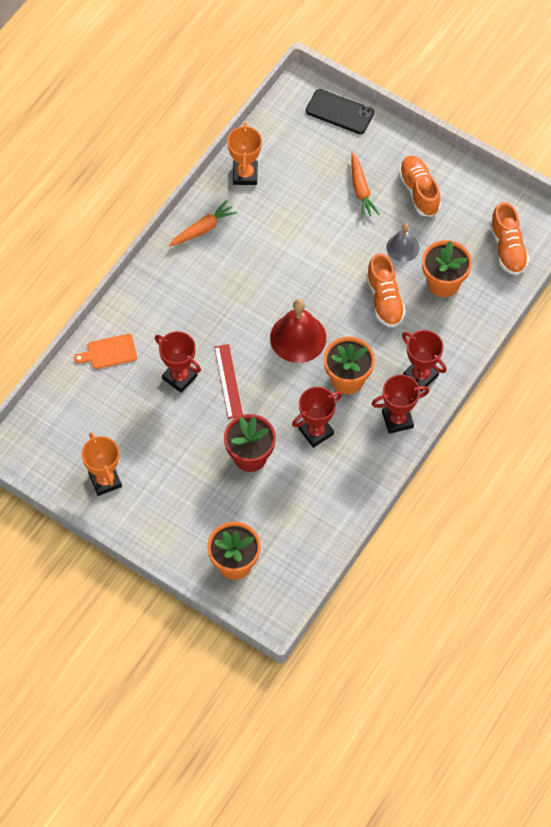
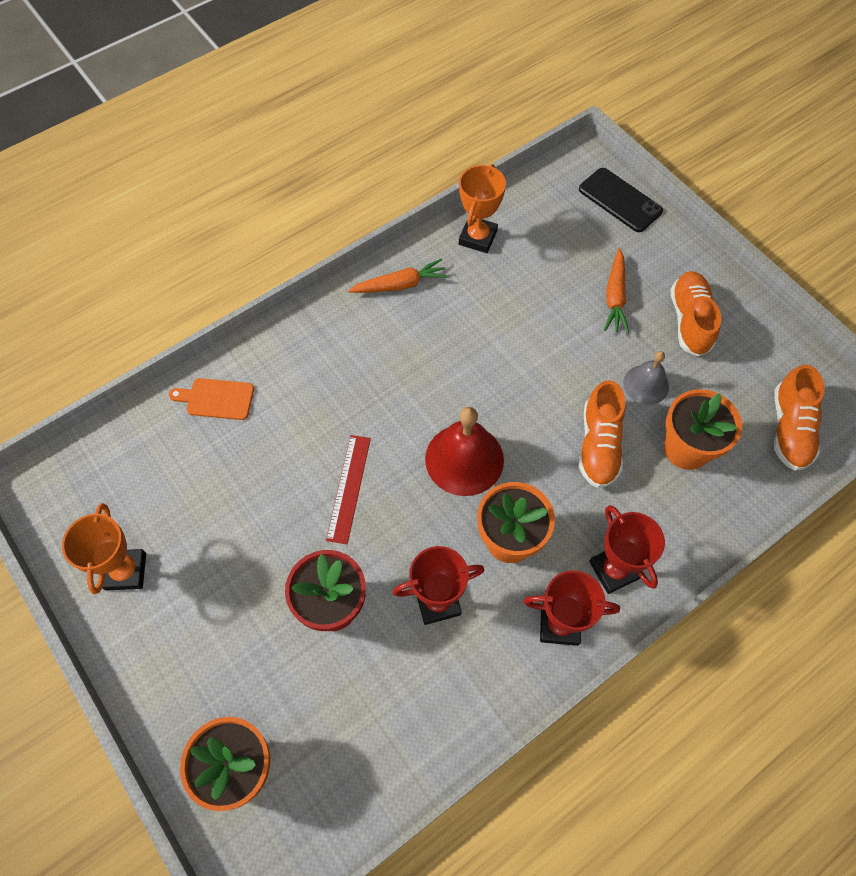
camera: 20 degrees right, 0 degrees up
red trophy [155,331,201,393] -> none

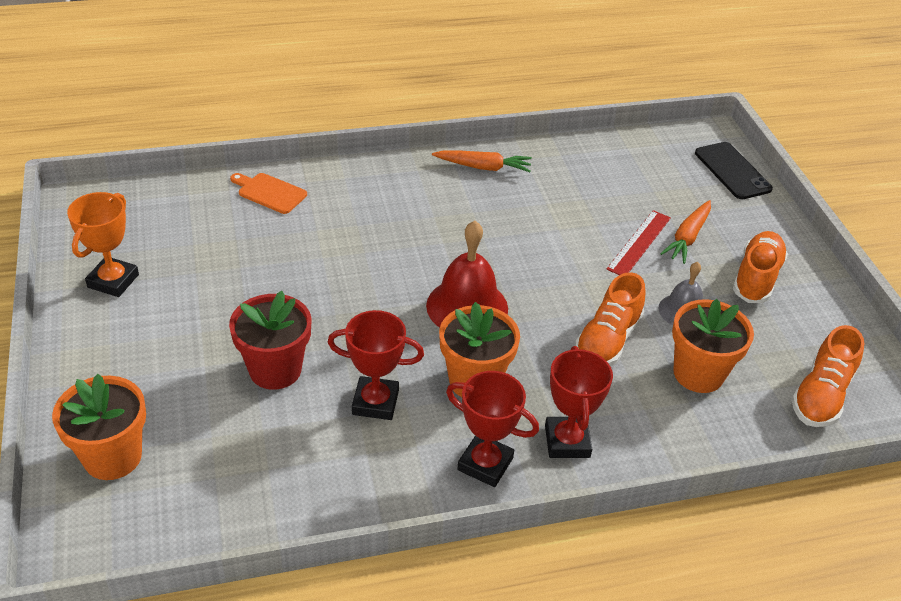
camera: 20 degrees right, 20 degrees down
red ruler [326,435,371,544] -> red ruler moved to [606,210,671,275]
orange trophy [459,164,506,253] -> none

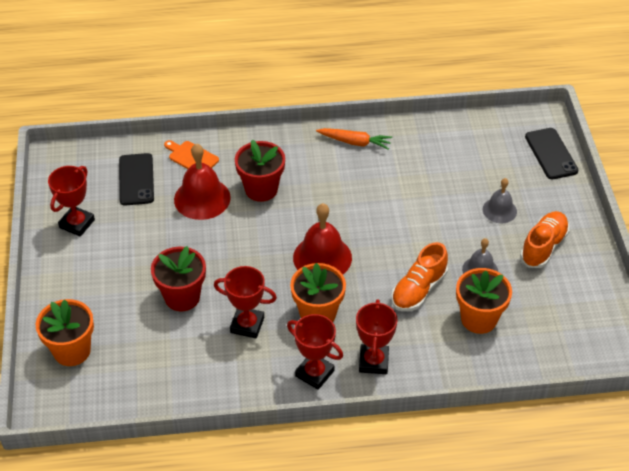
camera: 10 degrees right, 5 degrees up
orange trophy [67,192,139,297] -> red trophy [48,166,95,237]
red ruler [606,210,671,275] -> none
orange carrot [660,200,711,264] -> grey bell [483,178,517,223]
orange shoe [791,325,864,427] -> none
none -> black phone [119,153,154,206]
none -> red bell [174,143,231,220]
none -> red flower pot [235,140,285,202]

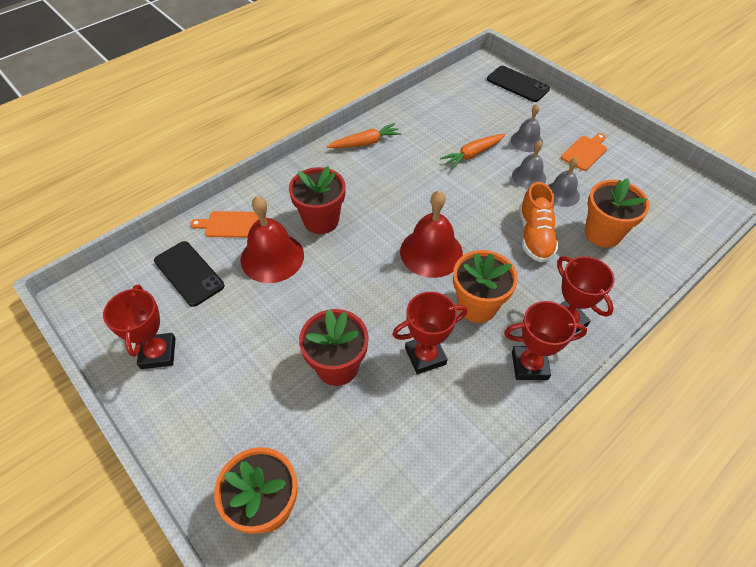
camera: 35 degrees left, 5 degrees up
orange shoe [520,211,569,268] -> orange cutting board [561,133,607,171]
none -> orange carrot [440,134,506,169]
none -> grey bell [512,140,546,189]

